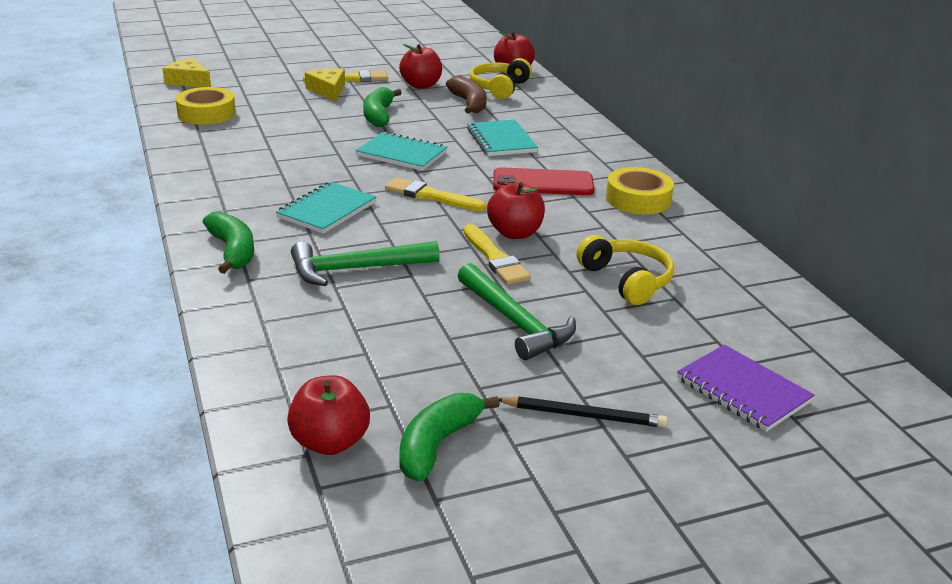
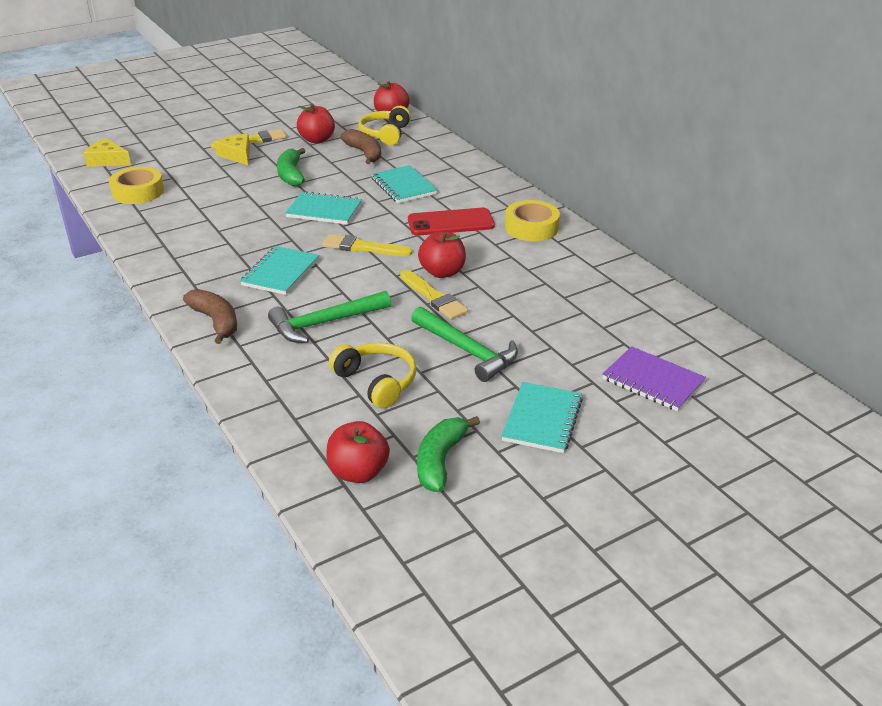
camera: 10 degrees left, 5 degrees up
green banana [203,211,254,274] -> brown banana [183,289,237,344]
black pencil [499,396,668,428] -> turquoise notebook [501,382,583,453]
yellow headphones [577,235,674,305] -> yellow headphones moved to [329,343,416,409]

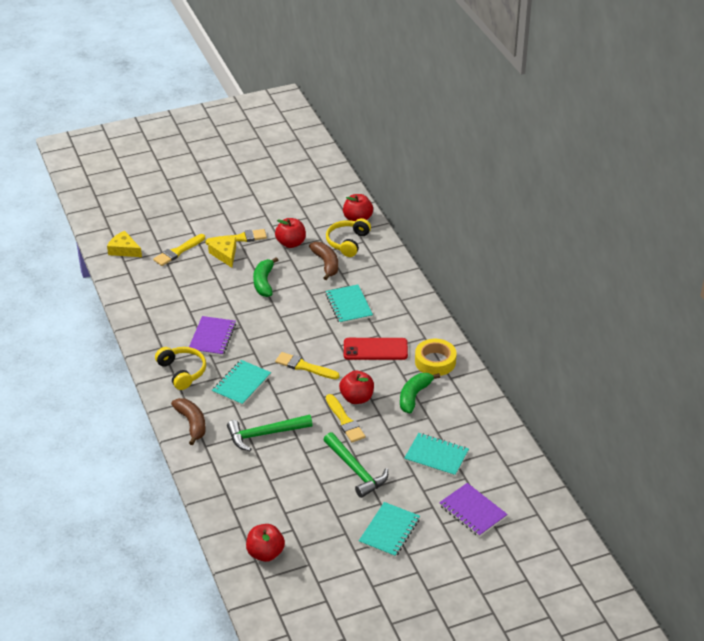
camera: 10 degrees right, 5 degrees up
yellow tape [109,167,164,204] -> none
turquoise notebook [285,191,362,225] -> turquoise notebook moved to [404,433,469,477]
yellow headphones [329,343,416,409] -> yellow headphones moved to [155,347,206,390]
green banana [417,416,480,492] -> green banana moved to [400,373,440,413]
none -> yellow brush [153,234,205,266]
none -> purple notebook [189,316,236,356]

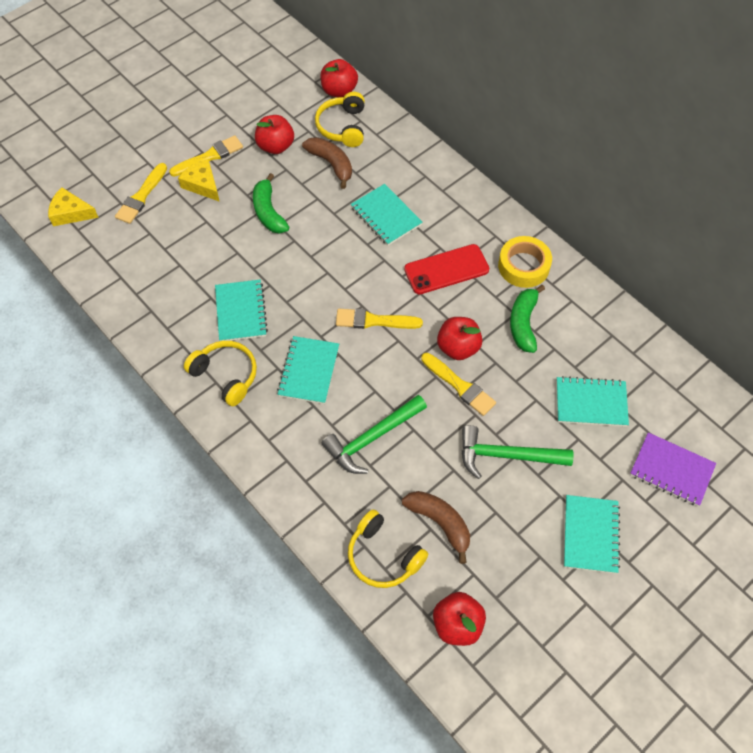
camera: 20 degrees left, 20 degrees up
brown banana [171,398,206,445] -> brown banana moved to [402,491,470,564]
purple notebook [189,316,236,356] -> turquoise notebook [215,280,268,341]
green hammer [323,432,388,498] -> green hammer turned 150 degrees clockwise [462,425,574,479]
none -> yellow headphones [348,509,428,588]

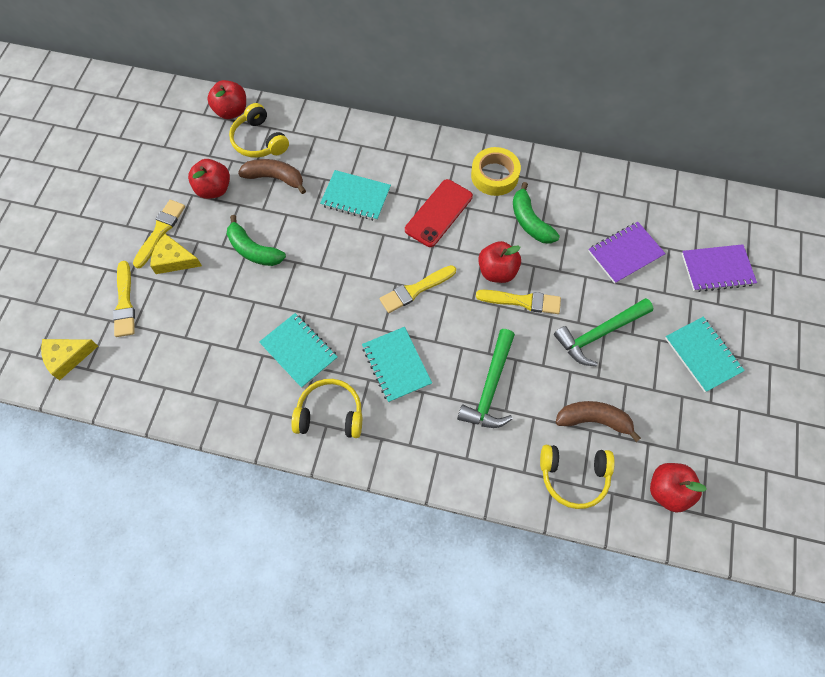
camera: 35 degrees left, 5 degrees up
turquoise notebook [557,376,629,427] -> purple notebook [588,222,666,284]

